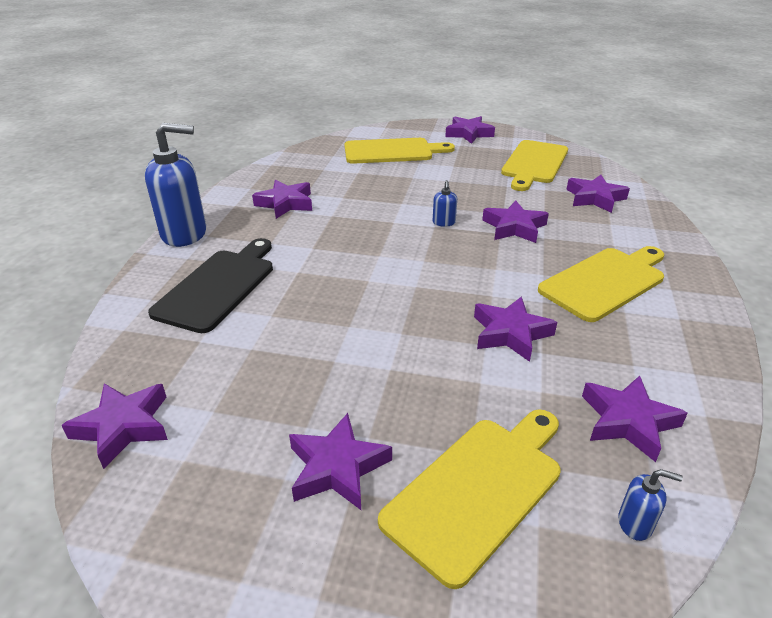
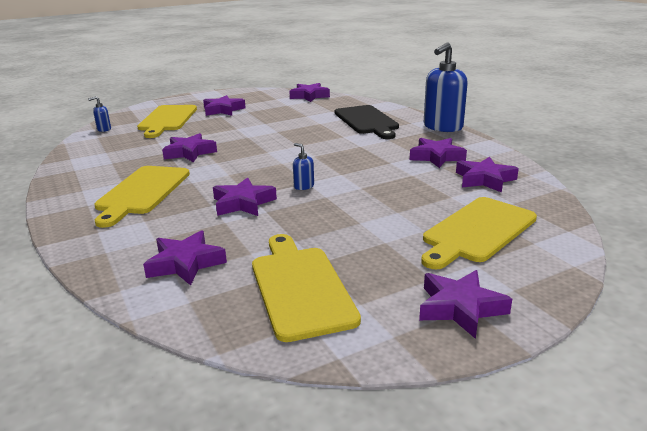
camera: 140 degrees right, 10 degrees down
purple star [582,376,688,462] -> purple star moved to [456,157,519,192]

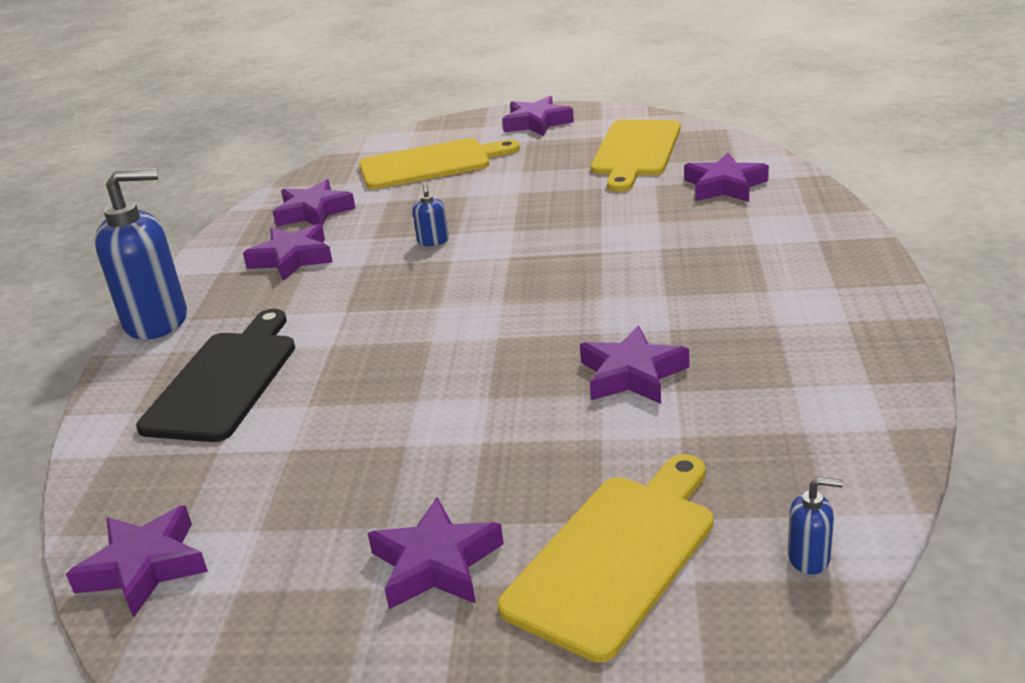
camera: 145 degrees left, 5 degrees up
yellow cutting board [94,166,190,228] -> none
purple star [213,177,277,216] -> none
blue soap dispenser [293,143,314,190] -> blue soap dispenser moved to [413,184,449,246]

